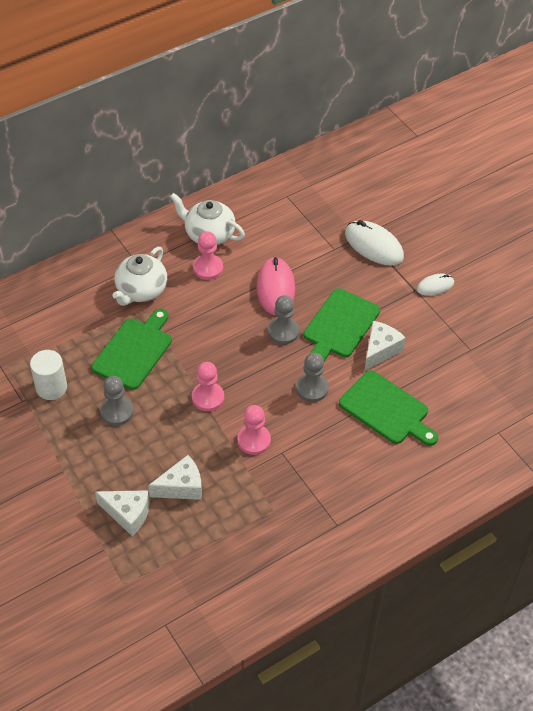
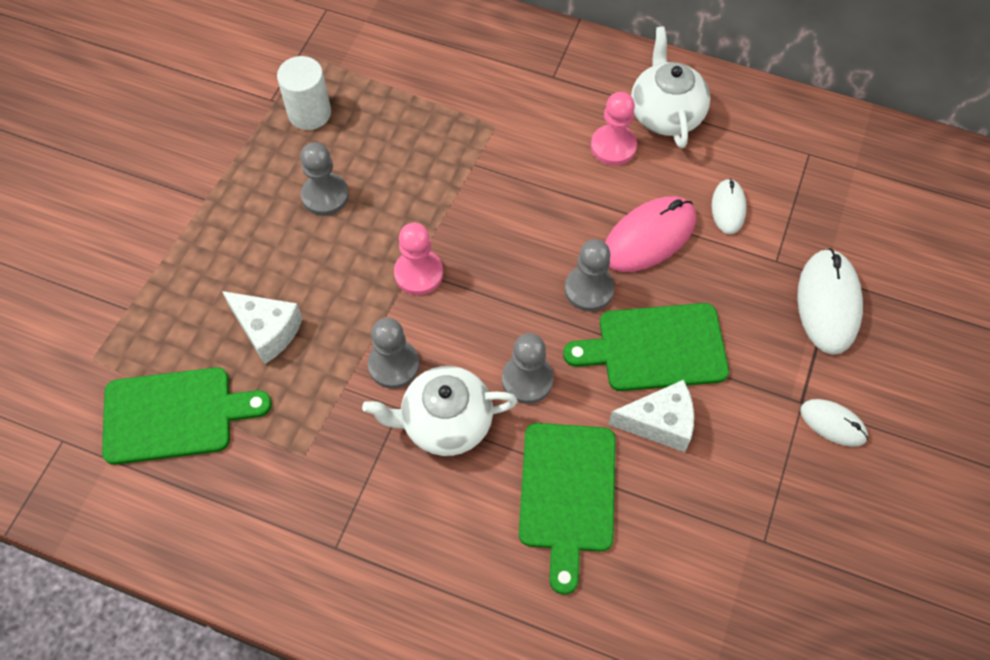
camera: 55 degrees right, 10 degrees up
green cutting board [91,308,172,390] -> green cutting board moved to [102,367,272,465]
white cheese [95,490,150,536] -> none
white teapot [112,247,167,306] -> white teapot moved to [362,366,518,456]
pink pawn [237,405,271,455] -> grey pawn [368,318,420,389]
none -> white mouse [712,178,747,234]

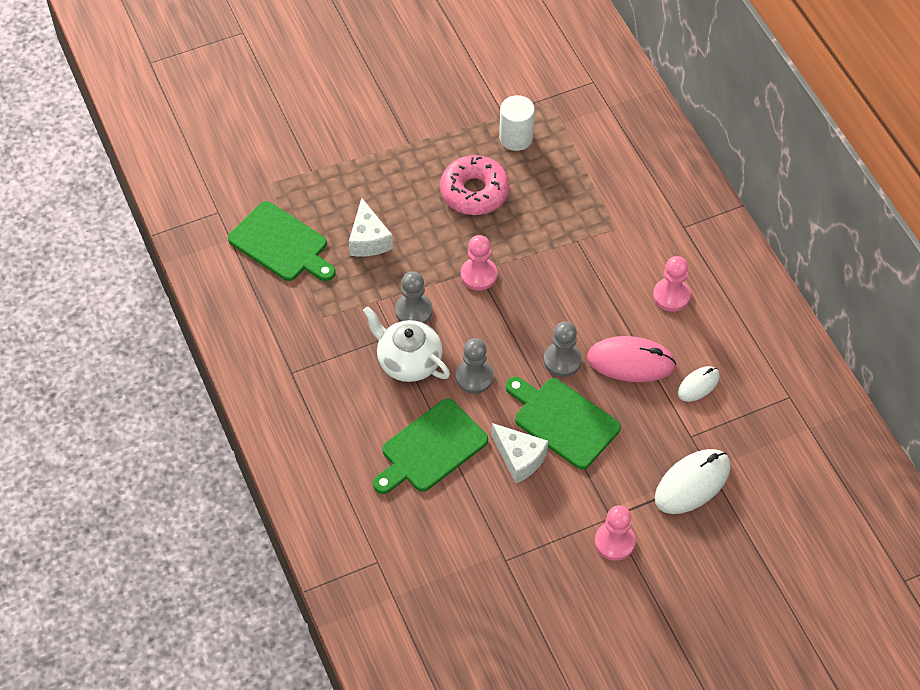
camera: 45 degrees right, 5 degrees down
grey pawn [300,142,349,216] -> pink donut [440,155,510,215]
white teapot [631,26,710,148] -> none
white mouse [800,399,868,447] -> pink pawn [595,505,635,561]

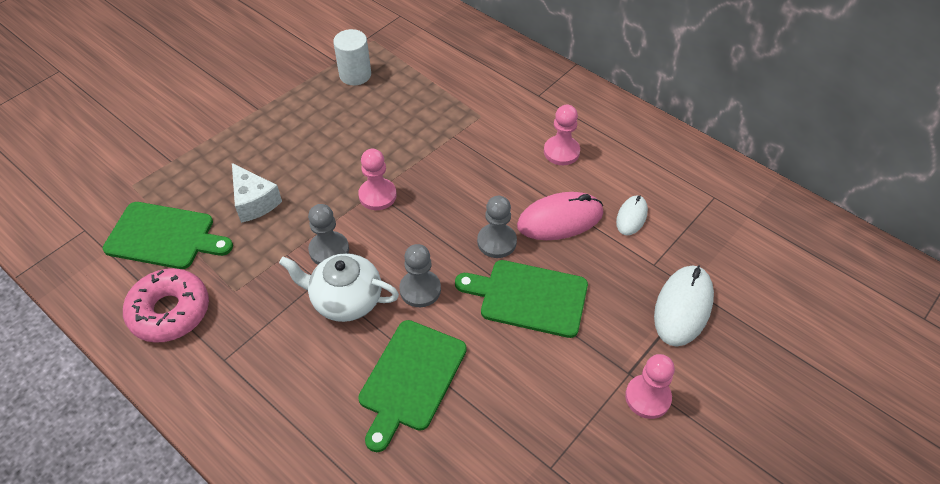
camera: 25 degrees left, 5 degrees down
pink donut [440,155,510,215] -> pink donut moved to [123,268,209,343]
white cheese [491,423,548,483] -> none

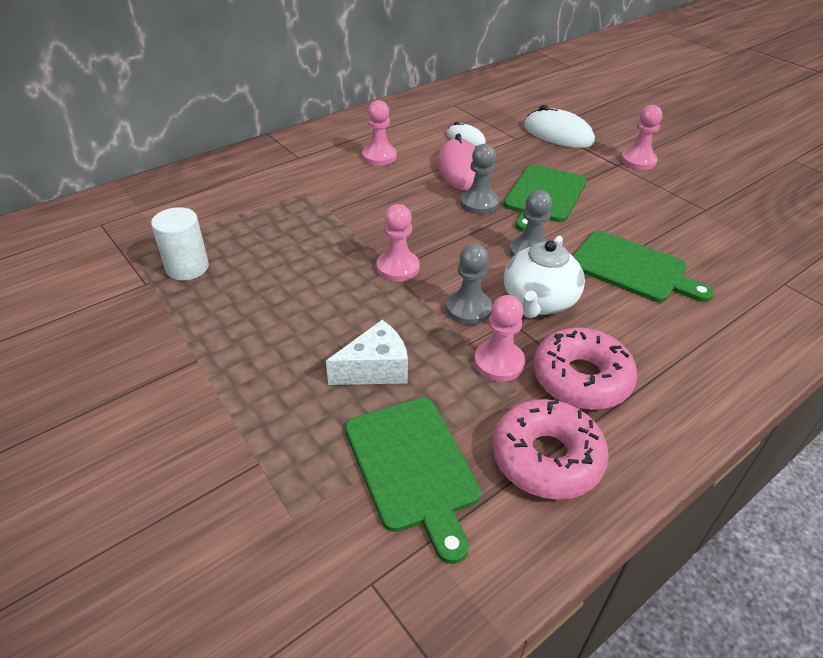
camera: 80 degrees left, 10 degrees down
green cutting board [103,202,233,269] -> green cutting board turned 135 degrees clockwise [345,398,481,564]
none -> pink pawn [474,295,525,382]
none -> pink donut [533,328,637,410]

